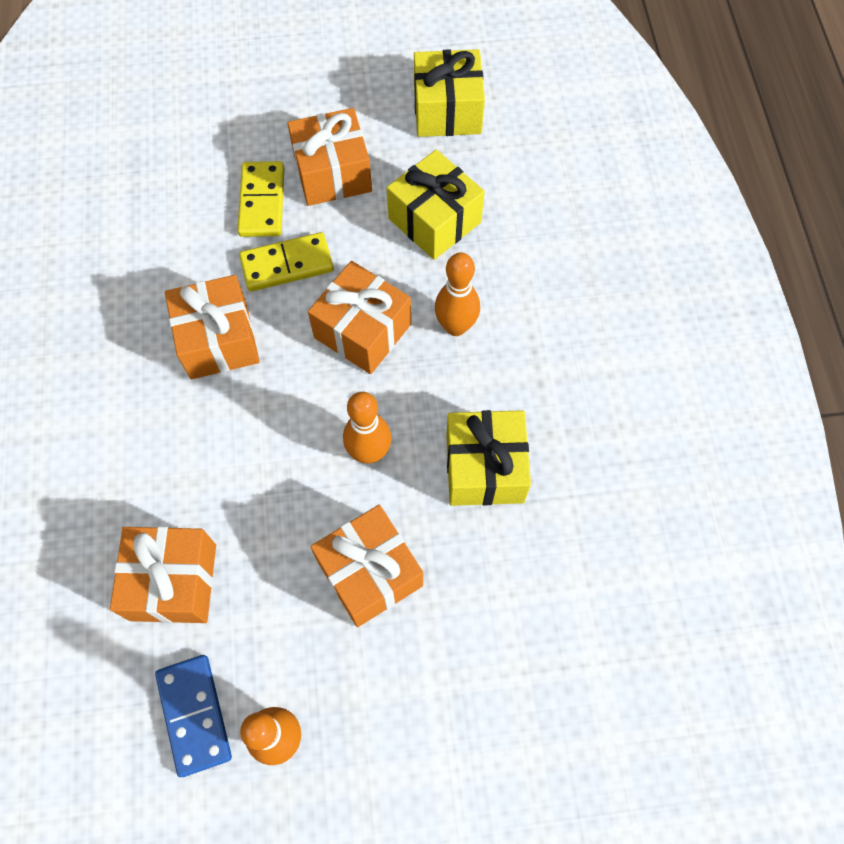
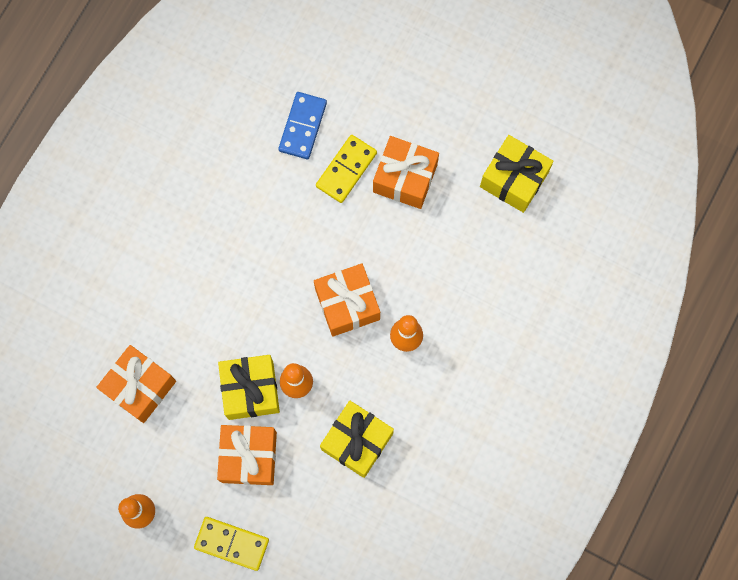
camera: 35 degrees right, 10 degrees up
blue domino [155,655,232,777] -> blue domino moved to [278,92,327,159]
orange gift [165,275,260,379] -> none
yellow domino [239,232,334,291] -> yellow domino moved to [194,517,269,571]
yellow gift [387,150,485,260] -> yellow gift moved to [218,355,280,420]

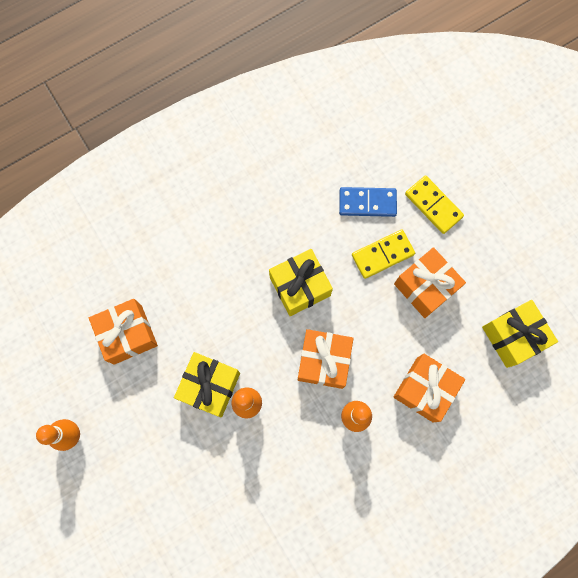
camera: 30 degrees right, 0 degrees up
yellow domino [194,517,269,571] -> yellow domino moved to [405,175,464,234]
orange gift [217,425,277,485] -> orange gift moved to [393,354,465,422]
blue domino [278,92,327,159] -> blue domino turned 45 degrees clockwise [339,187,397,217]
yellow gift [320,401,394,478] -> yellow gift moved to [269,249,333,316]

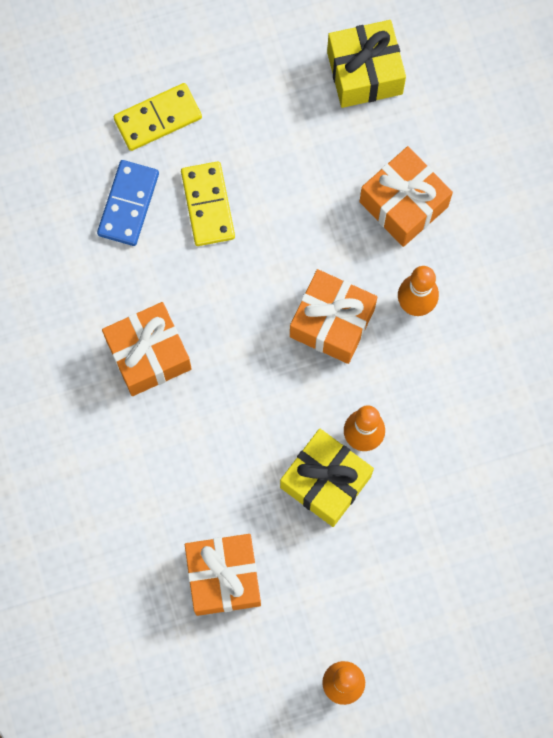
camera: 75 degrees left, 0 degrees up
yellow gift [269,249,333,316] -> none
orange gift [394,247,466,318] -> orange gift moved to [102,302,192,396]

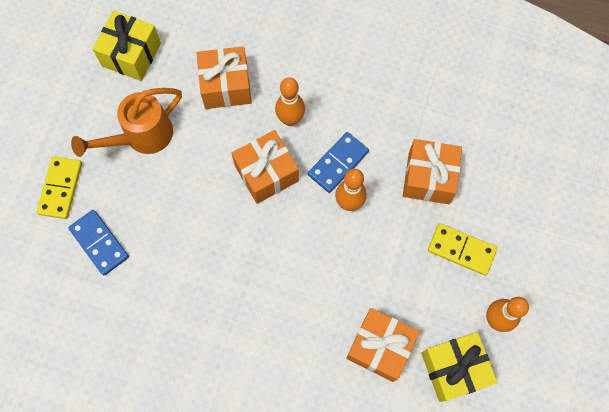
camera: 55 degrees left, 5 degrees down
orange gift [102,302,192,396] -> orange gift moved to [403,139,462,204]
yellow domino [181,161,235,246] -> yellow domino moved to [428,223,497,276]
yellow gift [280,429,374,527] -> yellow gift moved to [421,332,498,402]
none -> orange watering can [71,88,182,157]
none -> blue domino [308,132,369,193]

